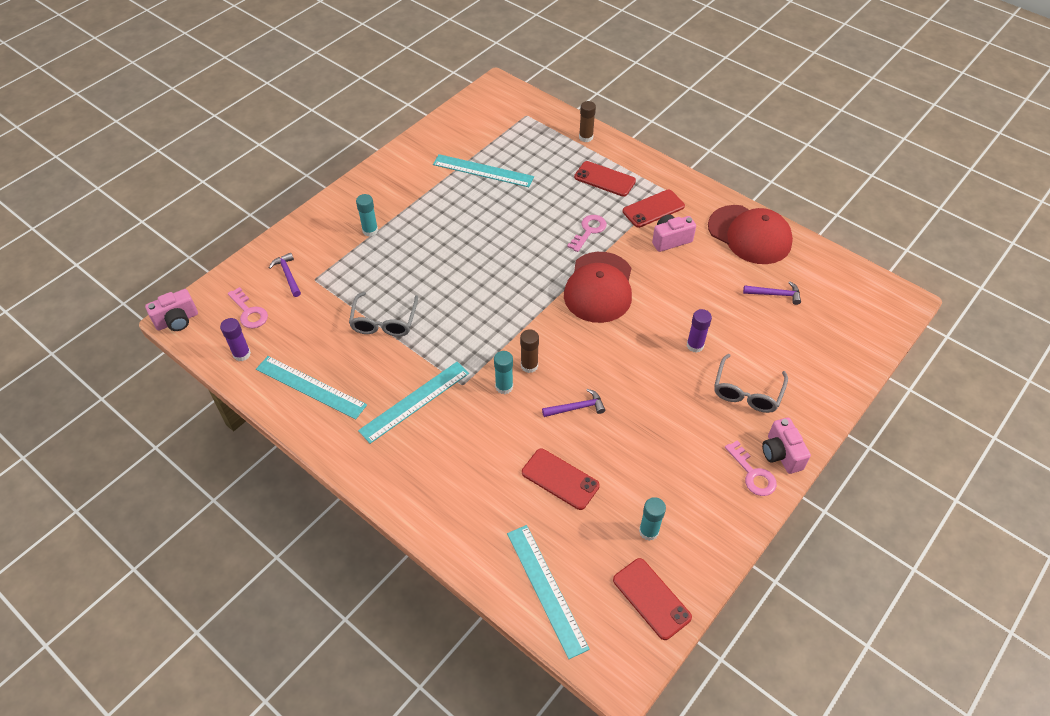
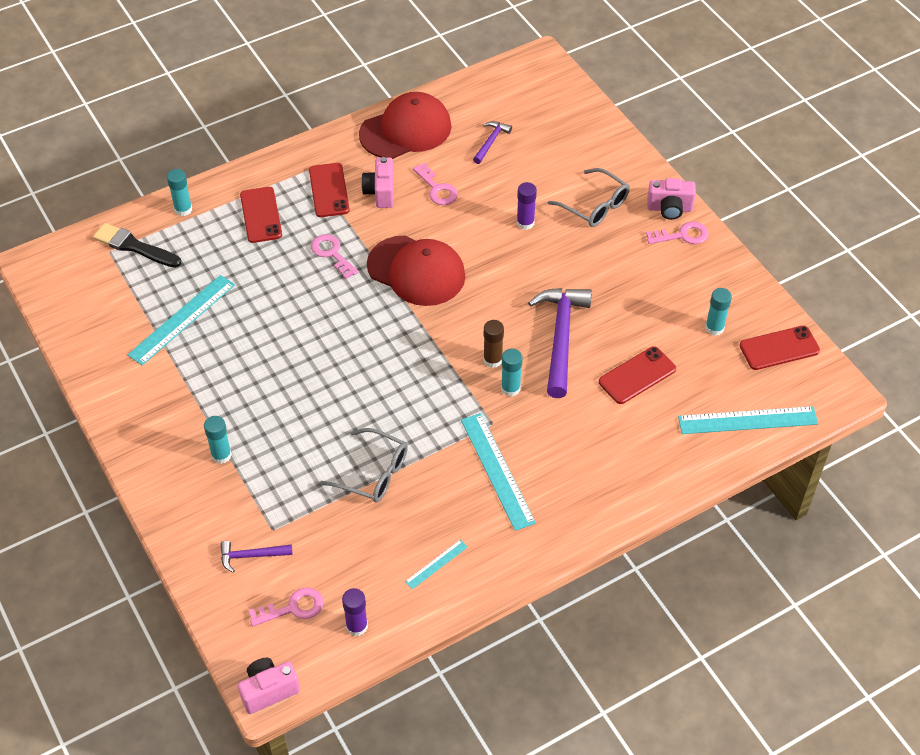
camera: 70 degrees left, 0 degrees up
pink camera [145,289,198,331] -> pink camera turned 105 degrees counterclockwise [238,658,300,714]
turquoise ruler [256,356,367,419] -> turquoise ruler [405,539,468,589], size x0.50
purple hammer [542,389,605,417] -> purple hammer [528,288,592,398], size x2.03
red phone [574,161,636,197] -> red phone turned 60 degrees counterclockwise [240,187,282,243]
brown glue stick [579,101,596,142] -> turquoise glue stick [167,169,192,216]
none -> black brush [93,223,182,268]
none -> pink key [413,163,458,205]

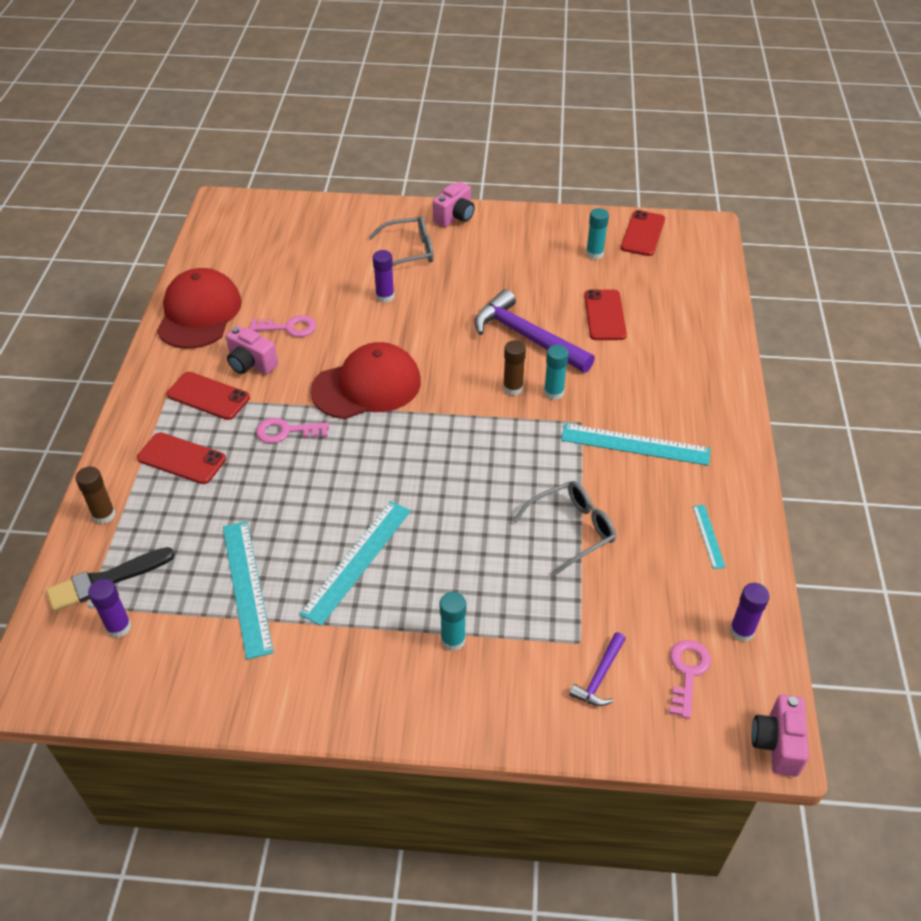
camera: 55 degrees left, 5 degrees down
turquoise glue stick [167,169,192,216] -> brown glue stick [75,466,116,524]
purple hammer [473,121,512,164] -> none
pink key [646,221,708,244] -> none
turquoise ruler [678,406,818,434] -> turquoise ruler moved to [300,501,411,626]
none -> purple glue stick [88,579,131,638]

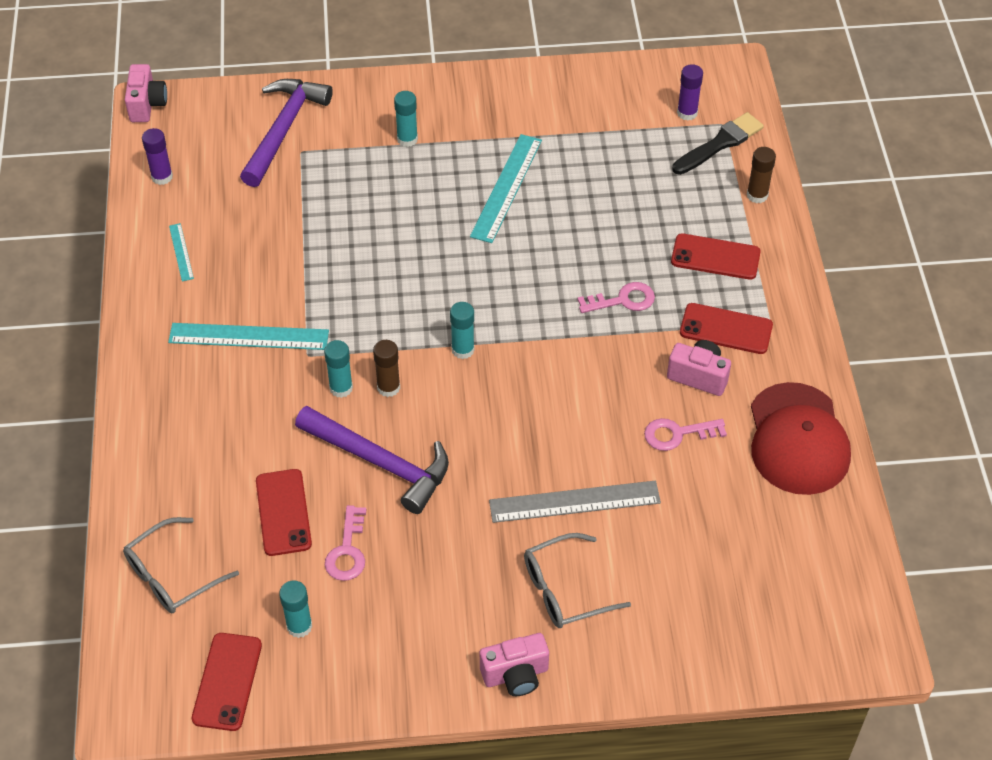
camera: 170 degrees right, 5 degrees up
turquoise ruler [223,521,274,660] -> none
red cap [310,342,421,419] -> none
purple glue stick [373,250,394,303] -> grey ruler [489,481,661,523]
pink camera [433,182,475,227] -> pink camera turned 135 degrees counterclockwise [480,633,549,696]
grey glasses [513,481,616,575] -> grey glasses moved to [123,517,239,613]
purple hammer [569,632,626,706] -> purple hammer [240,79,333,187], size x2.03
pink key [669,640,711,719] -> pink key moved to [325,505,367,581]
none -> turquoise glue stick [450,302,475,359]

